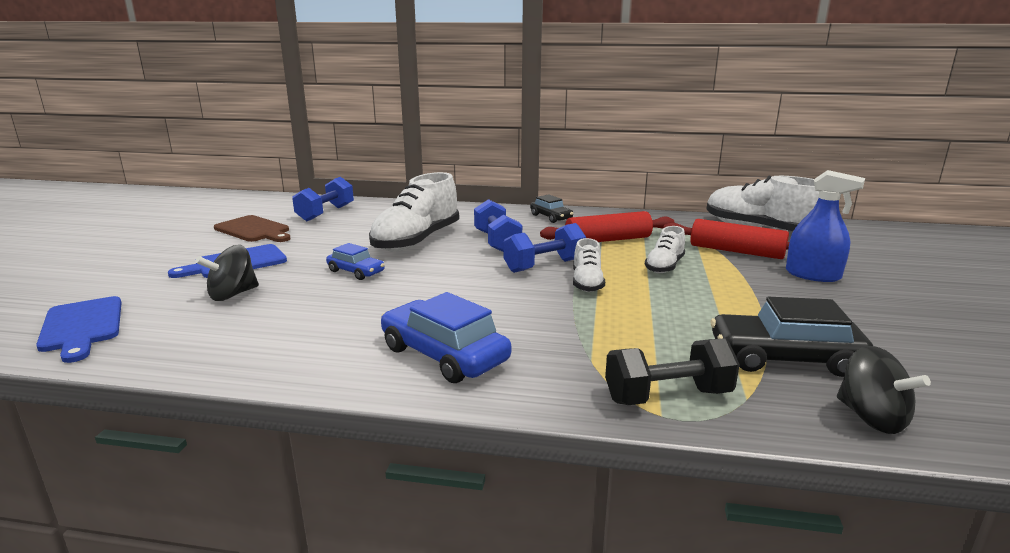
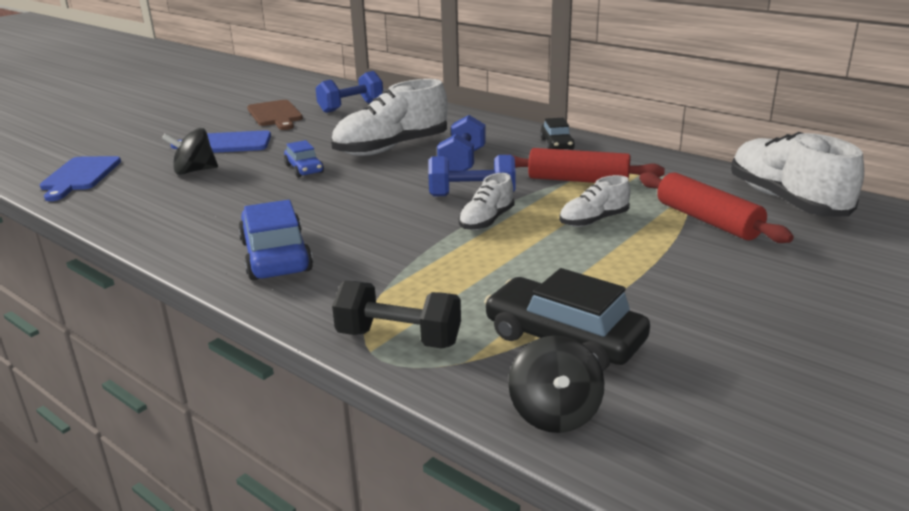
camera: 30 degrees right, 5 degrees up
blue spray bottle [786,170,865,282] -> none

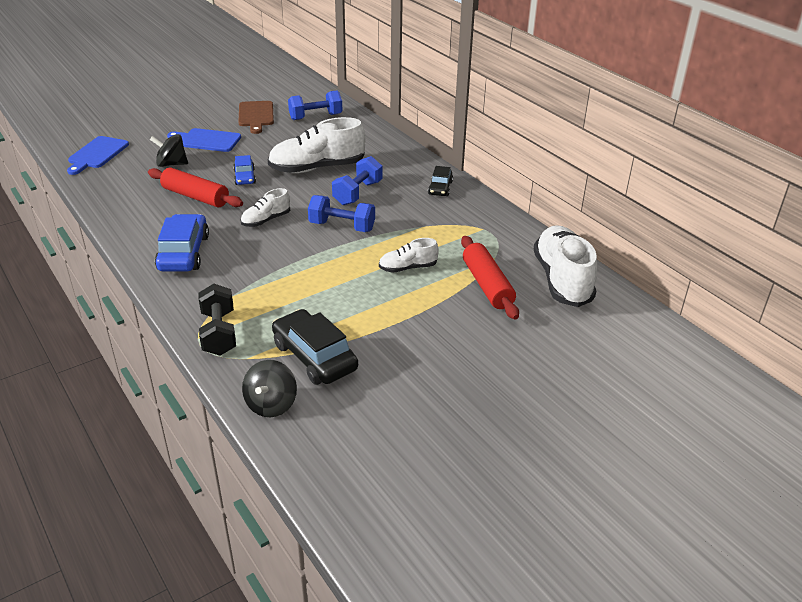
camera: 15 degrees right, 10 degrees up
black dumbbell [332,281,461,349] -> black dumbbell turned 45 degrees clockwise [199,284,236,356]
white shoe [459,173,514,230] -> white shoe moved to [240,188,290,227]
red rolling pin [507,148,665,183] -> red rolling pin moved to [148,168,243,207]

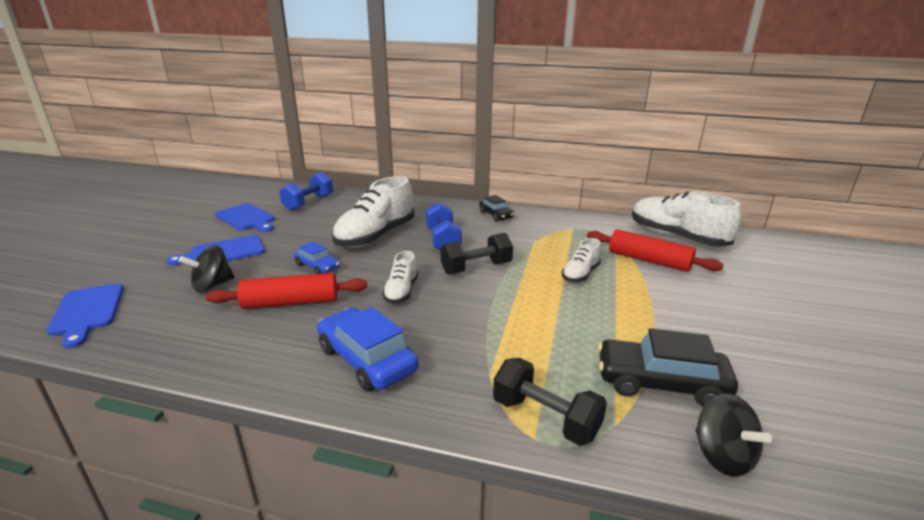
camera: 40 degrees left, 10 degrees down
brown cutting board [239,101,274,134] -> blue cutting board [215,203,275,232]
blue dumbbell [308,195,375,232] -> black dumbbell [441,233,513,274]

